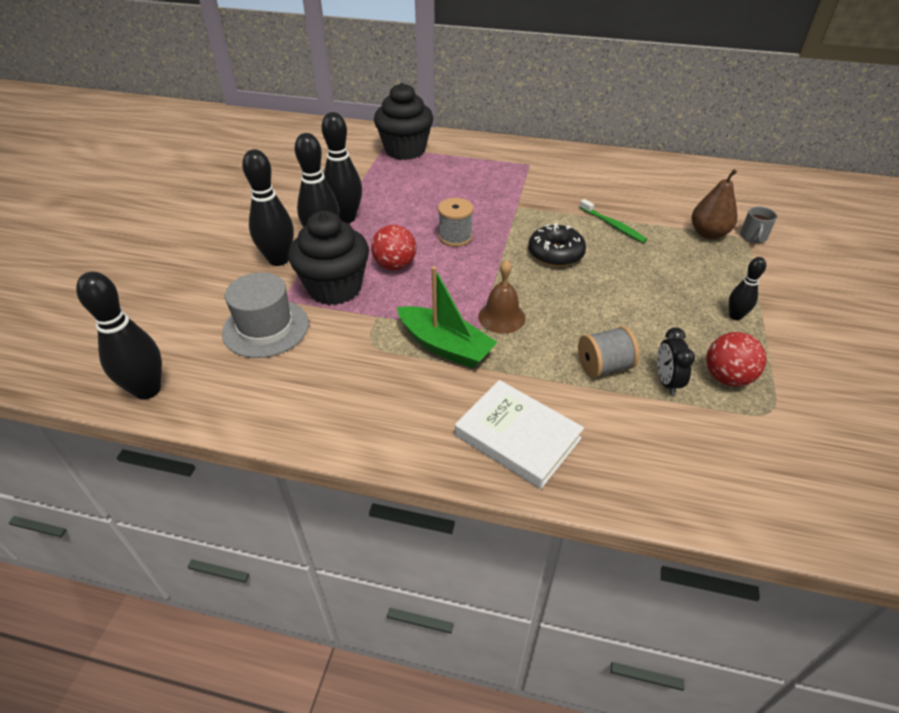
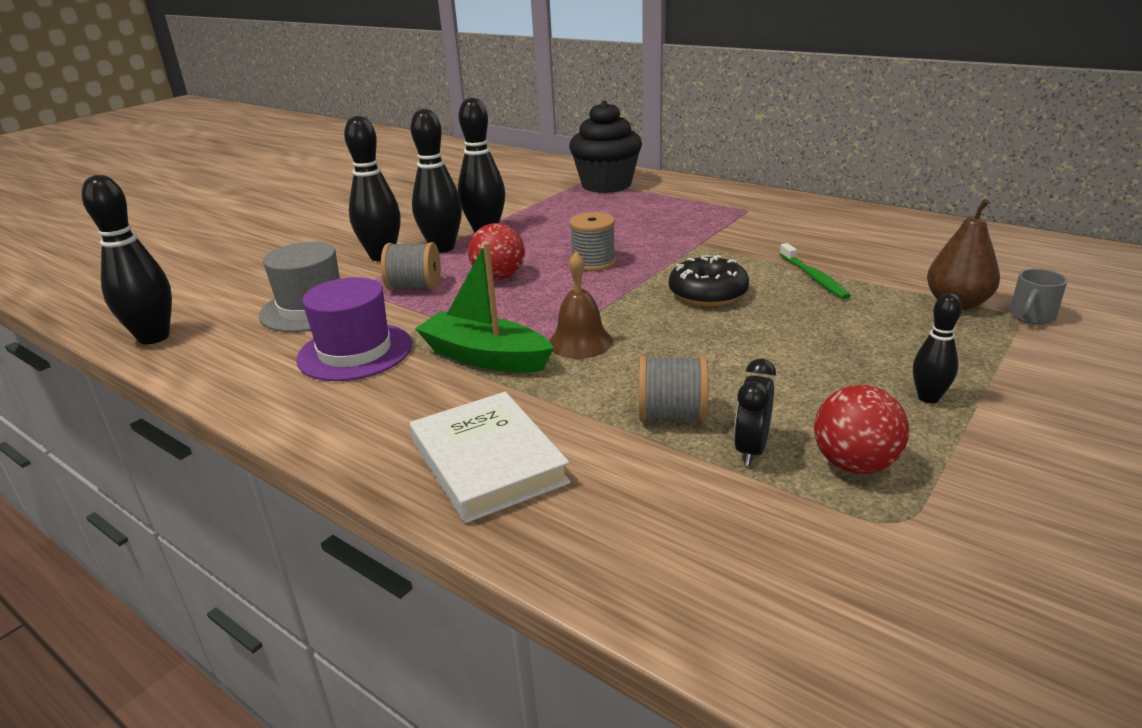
camera: 25 degrees right, 15 degrees down
black cupcake [288,211,369,305] -> grey spool [381,242,441,290]
green boat [397,266,498,368] -> green boat turned 150 degrees clockwise [415,242,554,372]
none -> purple hat [296,277,412,381]

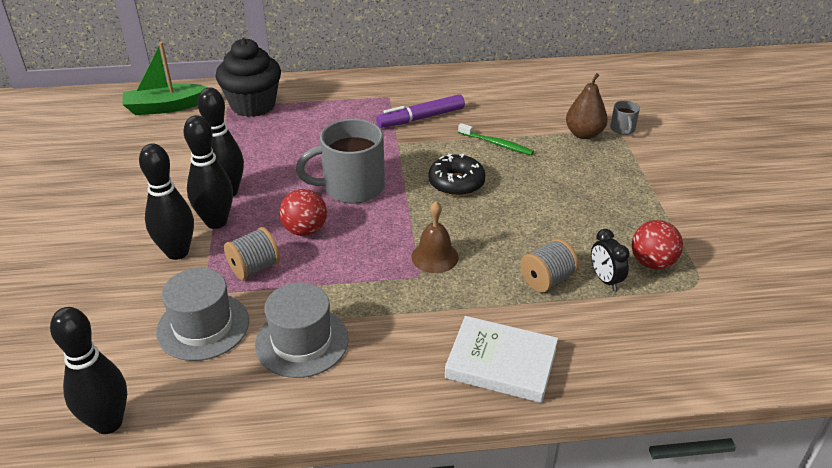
camera: 45 degrees left, 10 degrees up
purple hat [296,277,412,381] -> grey hat [255,282,349,378]
green boat [415,242,554,372] -> green boat moved to [122,42,209,115]
grey spool [569,212,616,271] -> grey mug [296,119,385,204]
black bowling pin [913,293,962,403] -> none
none -> purple marker [376,94,465,128]

